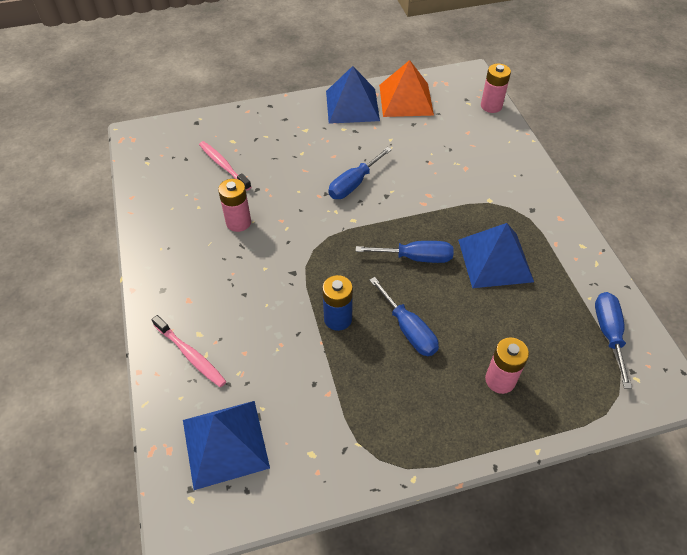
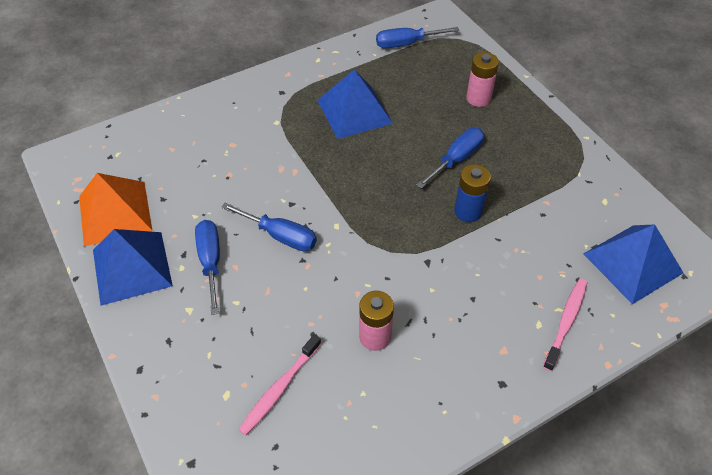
camera: 105 degrees left, 0 degrees up
blue screwdriver [356,241,453,263] -> blue screwdriver moved to [195,220,220,315]
pink battery [481,64,511,113] -> none

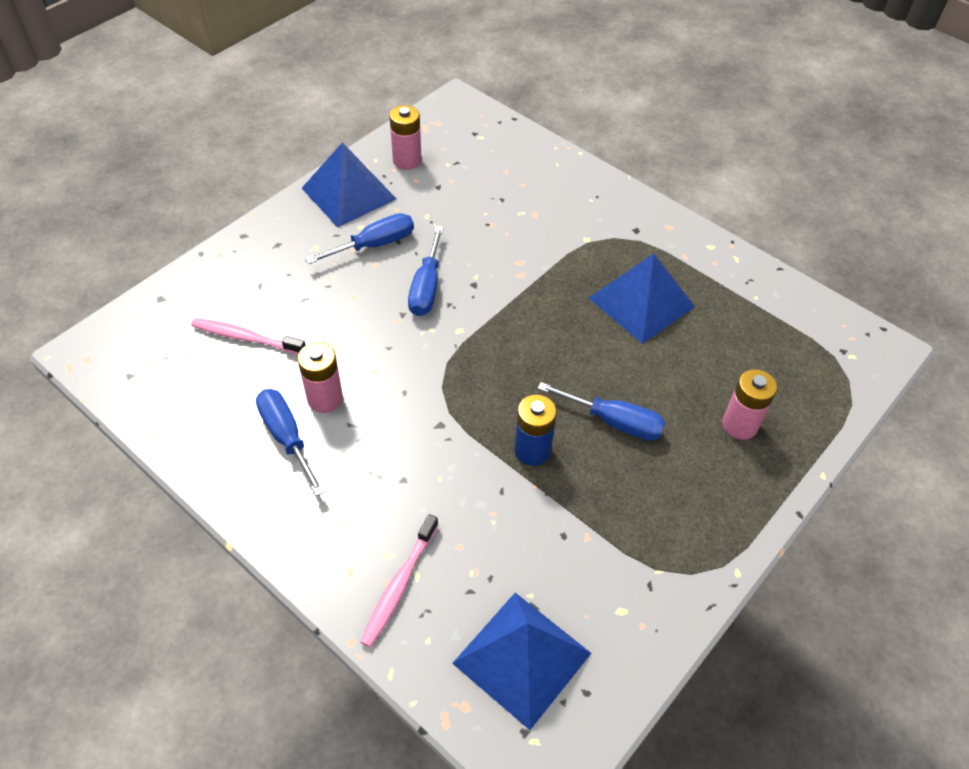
camera: 70 degrees right, 0 degrees up
orange pyramid [79,173,153,247] -> pink battery [389,105,422,170]
blue screwdriver [376,27,459,48] -> blue screwdriver moved to [256,389,325,496]
pink toothbrush [543,279,588,371] -> pink toothbrush turned 105 degrees clockwise [360,514,439,647]

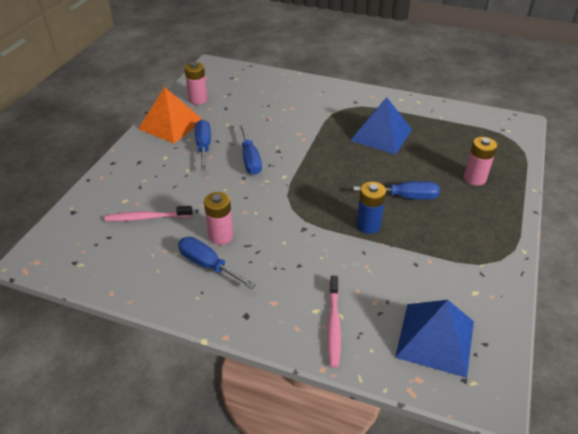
camera: 20 degrees left, 10 degrees down
blue pyramid [302,142,397,227] -> orange pyramid [138,87,203,143]
blue screwdriver [306,213,414,264] -> blue screwdriver turned 45 degrees counterclockwise [195,120,211,170]

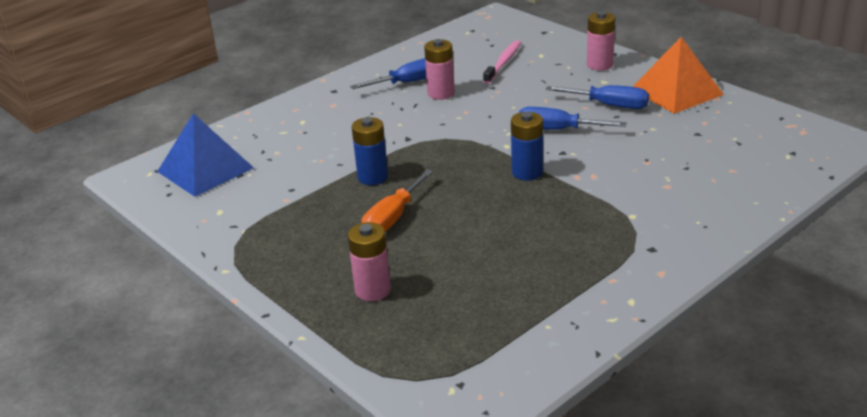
camera: 120 degrees right, 10 degrees down
pink battery [184,62,208,105] -> pink battery moved to [587,11,615,71]
pink toothbrush [327,276,341,368] -> none
blue pyramid [350,97,412,155] -> none
blue screwdriver [353,181,440,200] -> orange screwdriver [361,169,433,232]
none -> blue battery [511,112,543,180]

